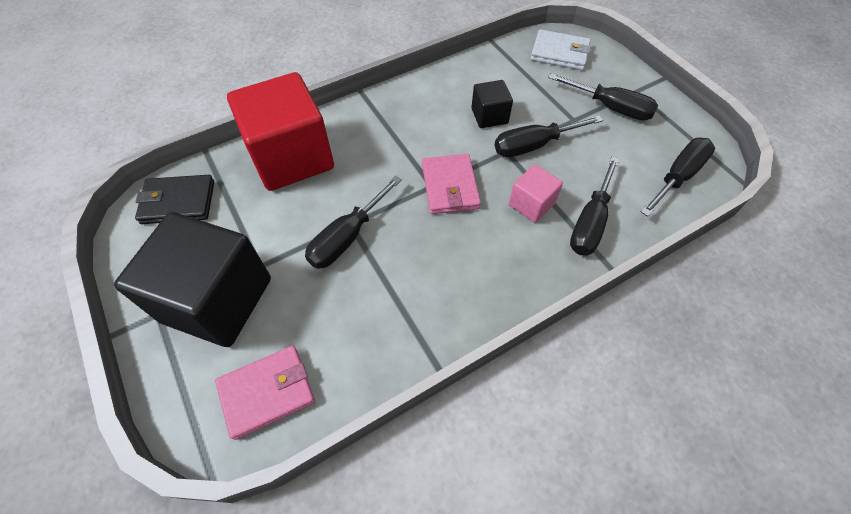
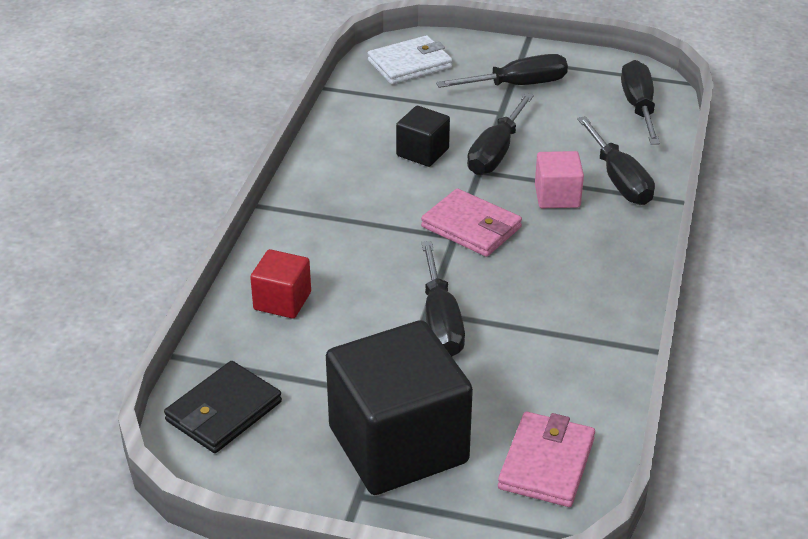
camera: 45 degrees left, 20 degrees down
red cube [227,72,334,191] -> red cube [250,249,311,319], size x0.47

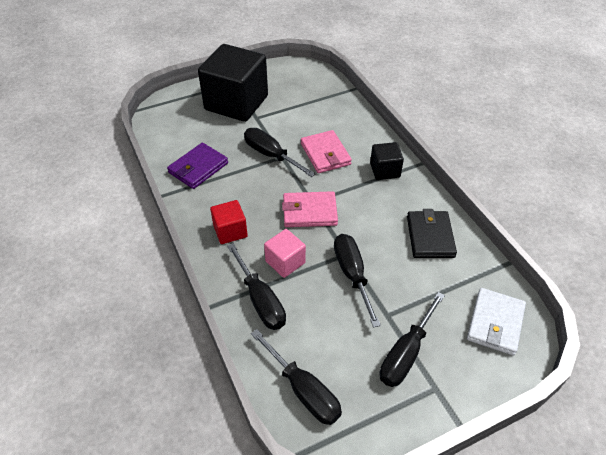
camera: 140 degrees right, 10 degrees up
black wallet [164,361,282,453] -> black wallet moved to [407,209,457,258]
red cube [250,249,311,319] -> red cube moved to [210,200,248,244]
black cube [396,106,450,167] -> black cube moved to [370,142,404,180]
pink wallet [498,412,595,507] -> pink wallet moved to [301,130,352,173]
black screwdriver [577,116,655,205] -> black screwdriver turned 150 degrees counterclockwise [227,243,286,330]
none -> purple wallet [167,143,228,189]

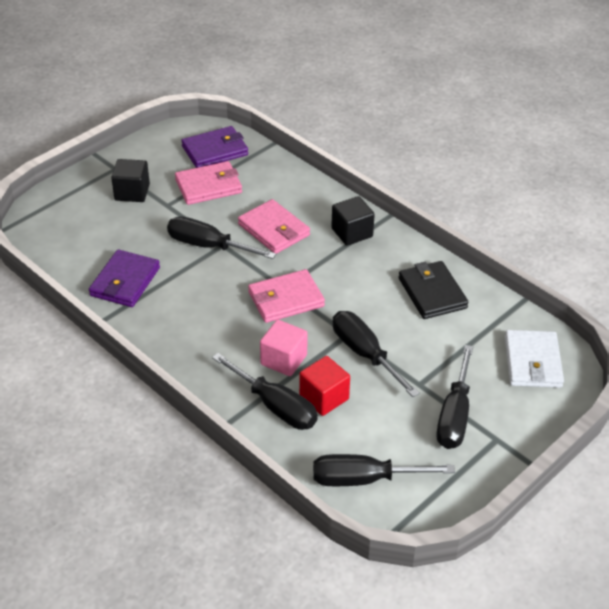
camera: 20 degrees left, 5 degrees down
black cube [198,44,268,122] -> black cube [111,159,150,202], size x0.47
red cube [210,200,248,244] -> red cube moved to [299,356,350,416]
black screwdriver [251,329,342,425] -> black screwdriver turned 150 degrees clockwise [313,454,455,486]
none -> pink wallet [175,161,242,205]
none -> purple wallet [181,126,248,168]

